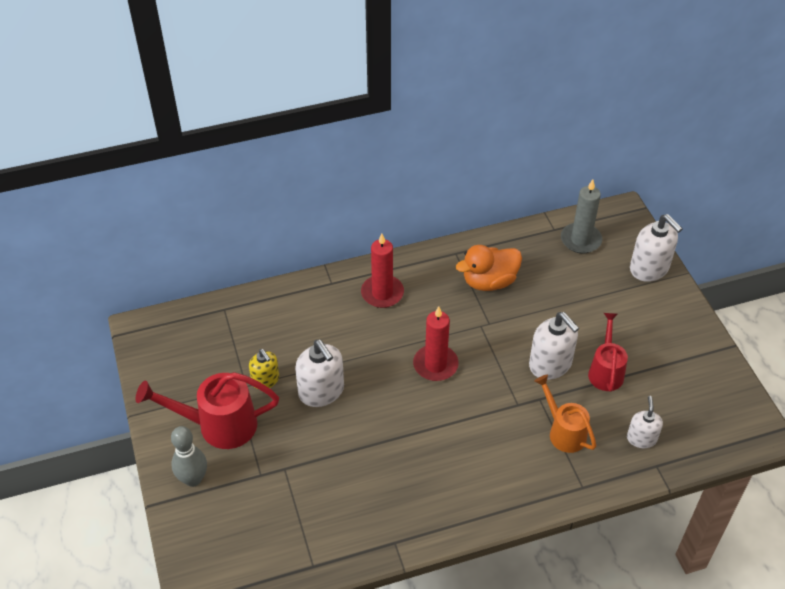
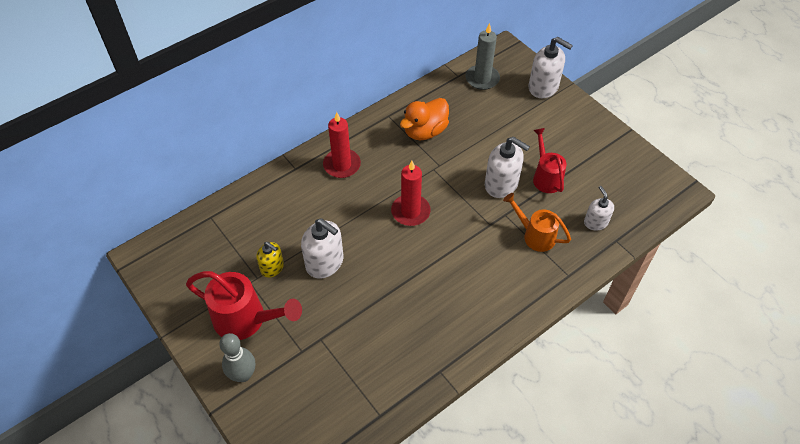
camera: 20 degrees left, 5 degrees up
red watering can [136,372,279,449] -> red watering can turned 135 degrees counterclockwise [186,271,302,340]

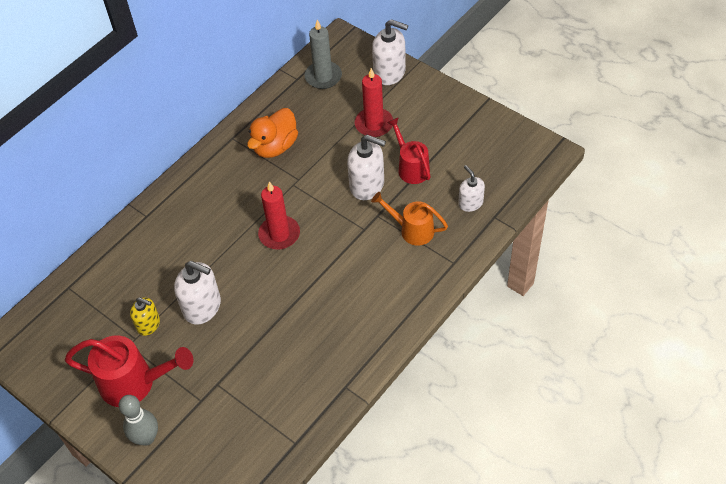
camera: 10 degrees left, 0 degrees up
red candle [323,112,361,178] -> red candle moved to [355,68,393,137]

